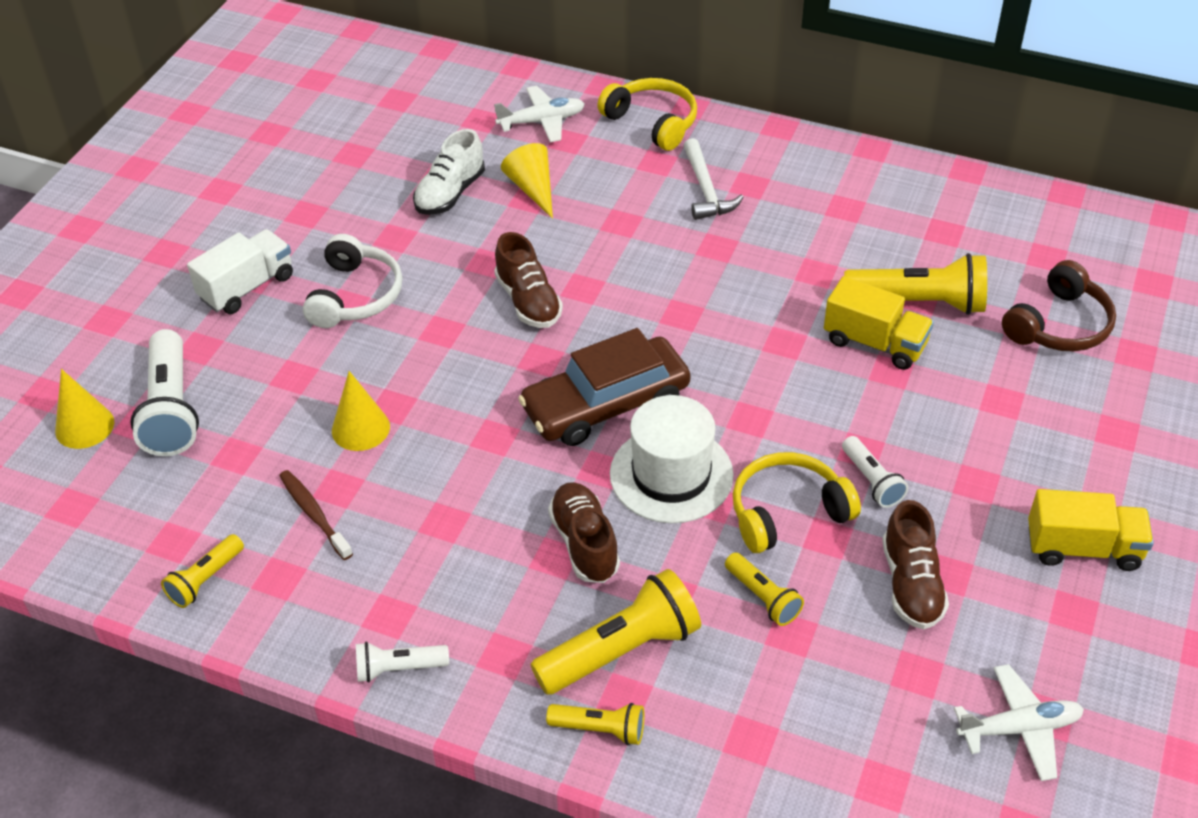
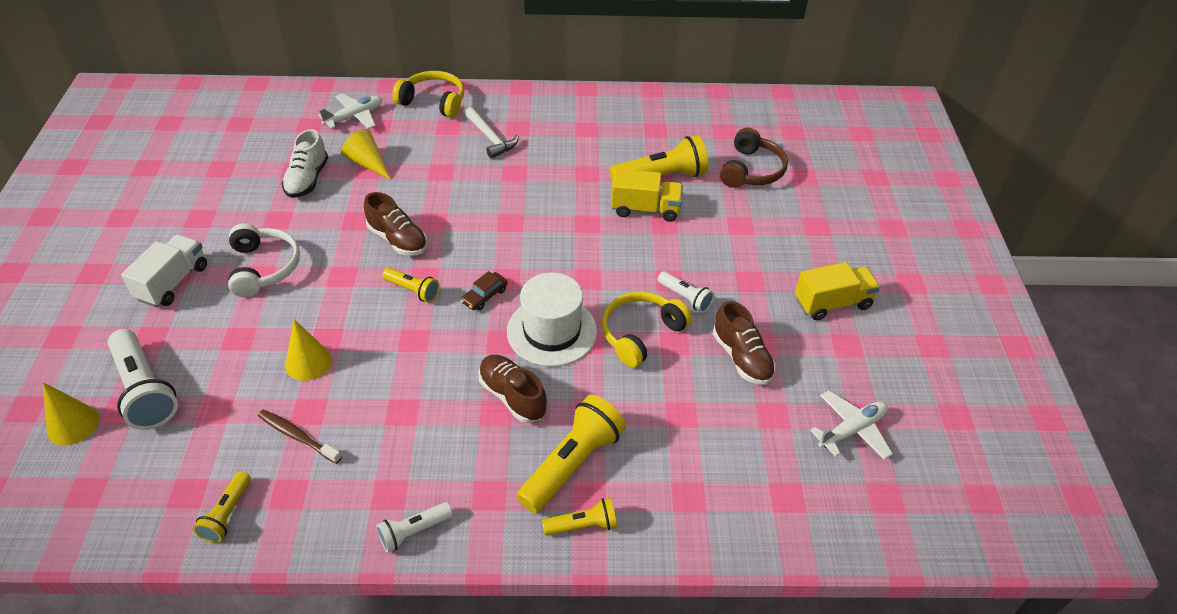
camera: 25 degrees left, 0 degrees up
brown car [518,328,691,446] -> brown car [461,271,508,310], size x0.41
yellow flashlight [725,552,804,626] -> yellow flashlight moved to [383,268,440,303]

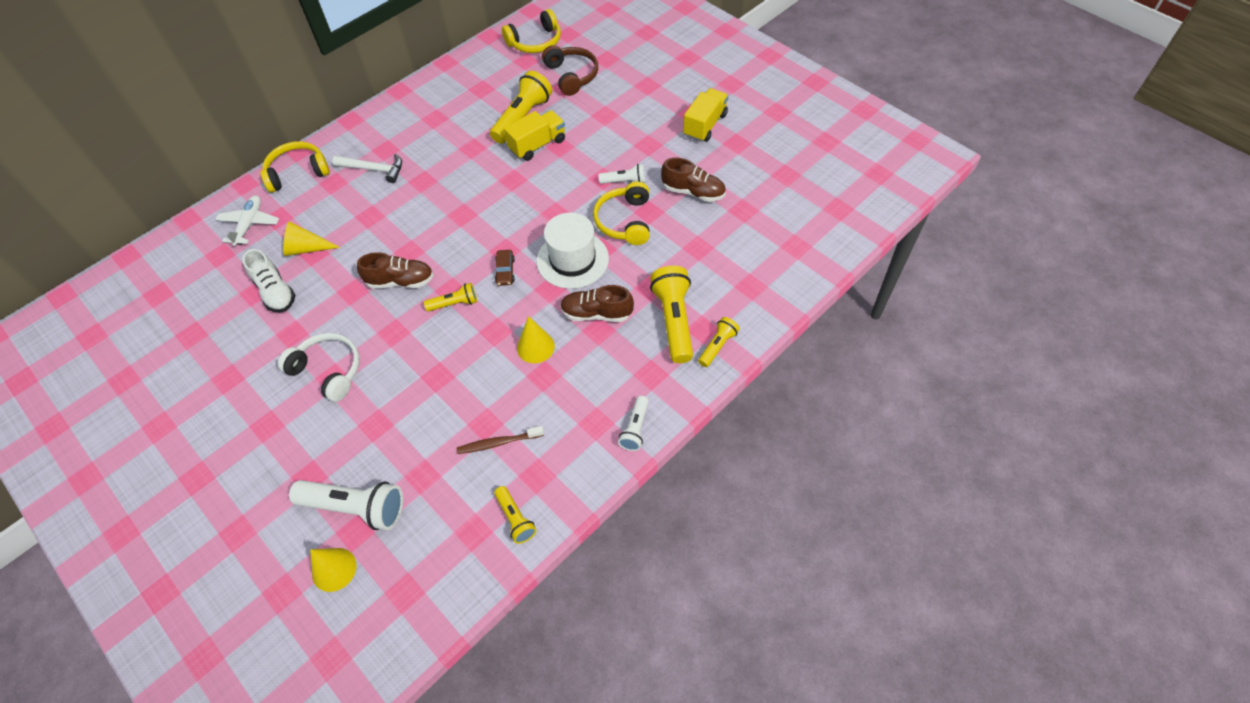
camera: 40 degrees left, 10 degrees up
white truck [121,235,207,307] -> none
yellow cone [285,319,332,381] -> yellow cone moved to [517,316,555,363]
white plane [810,390,893,460] -> none
none -> yellow headphones [502,9,561,53]

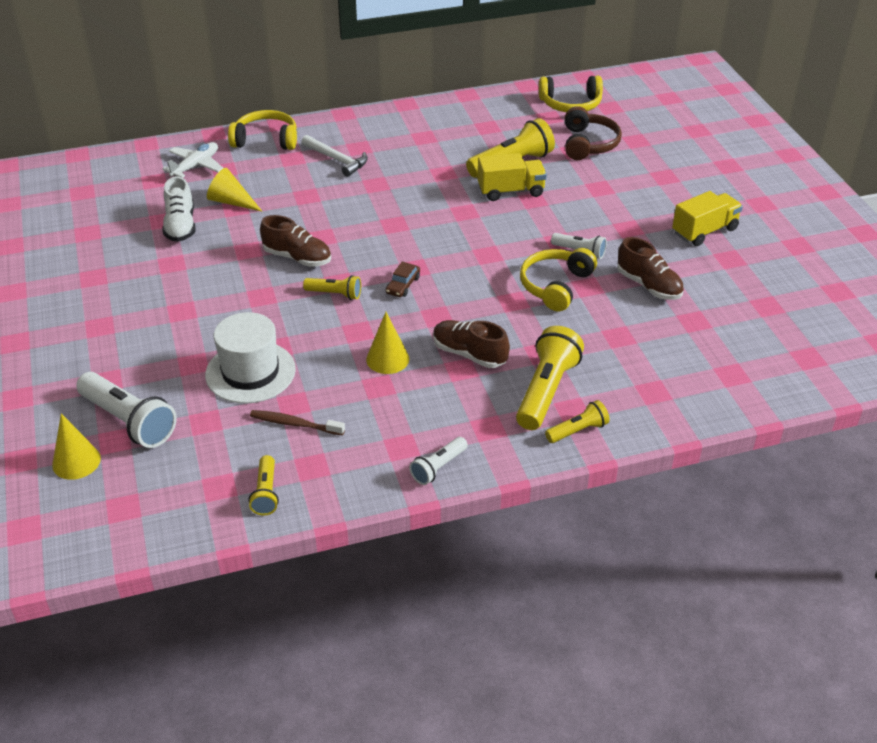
camera: 25 degrees right, 15 degrees down
white headphones [278,333,360,402] -> none
white hat [537,213,609,289] -> white hat moved to [205,312,296,404]

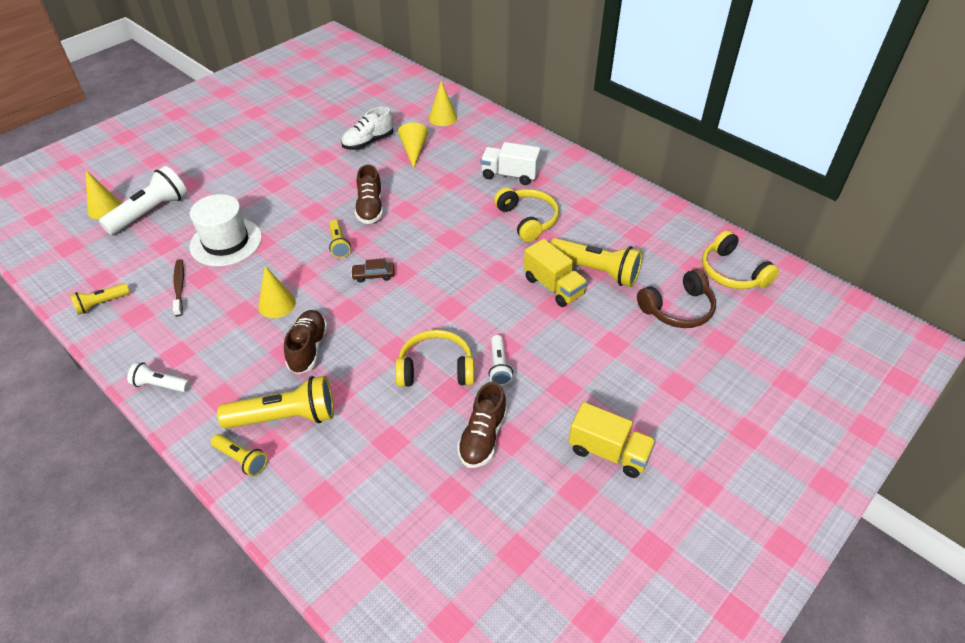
camera: 60 degrees right, 5 degrees up
white flashlight [76,372,177,448] -> white flashlight turned 150 degrees counterclockwise [99,166,187,235]
white plane [162,142,223,178] -> yellow cone [429,81,457,126]
yellow headphones [228,110,297,150] -> yellow headphones moved to [494,187,559,242]
white hammer [301,135,368,177] -> white truck [481,142,541,185]

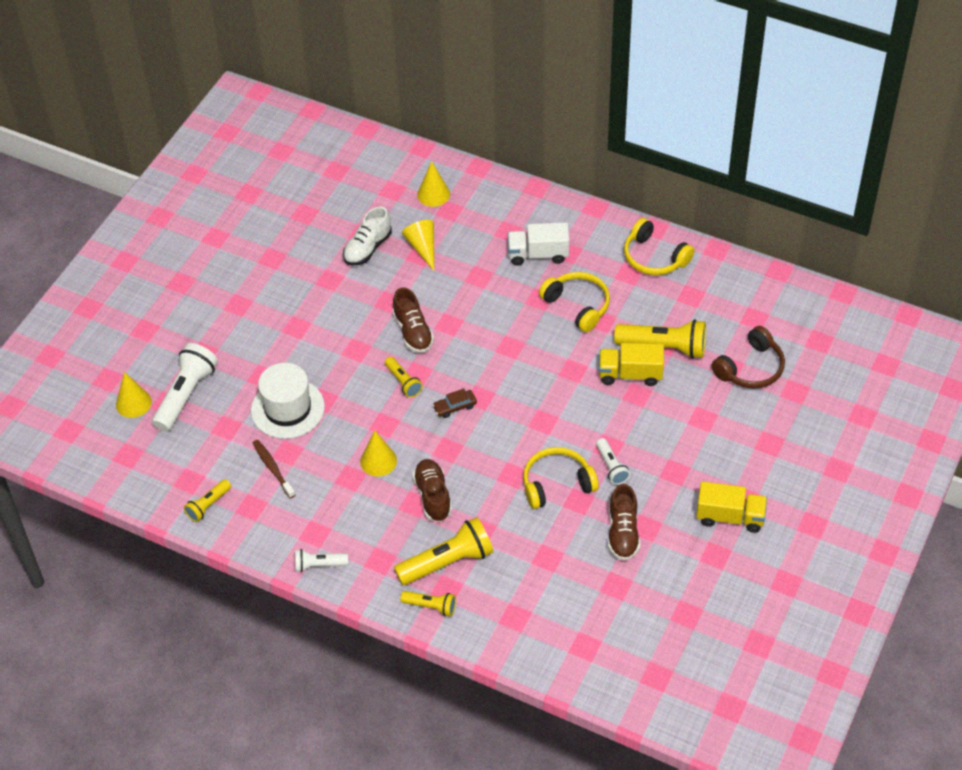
camera: 15 degrees left, 5 degrees up
yellow truck [524,239,588,307] -> yellow truck turned 150 degrees clockwise [599,343,664,386]
yellow headphones [702,230,779,289] -> yellow headphones moved to [624,218,695,275]

